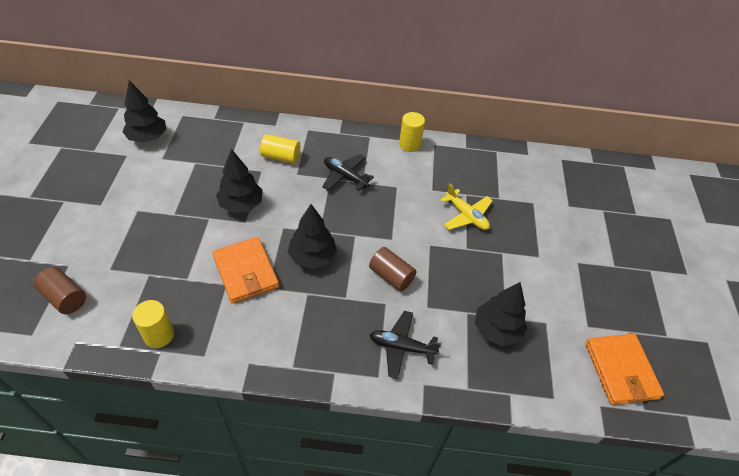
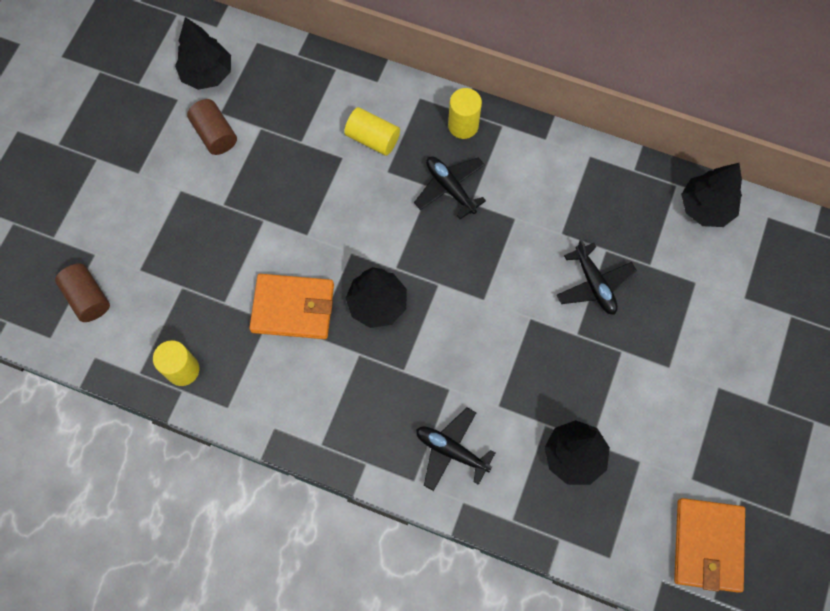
camera: 20 degrees right, 20 degrees up
orange wallet [212,237,279,304] -> orange wallet turned 75 degrees counterclockwise [249,274,334,339]
black tree [216,149,263,213] -> black tree moved to [681,163,742,227]
brown cylinder [369,247,417,291] -> brown cylinder moved to [187,99,237,155]
yellow cylinder [399,112,425,152] -> yellow cylinder moved to [448,88,482,139]
yellow plane [440,183,493,230] -> black plane [557,239,637,315]

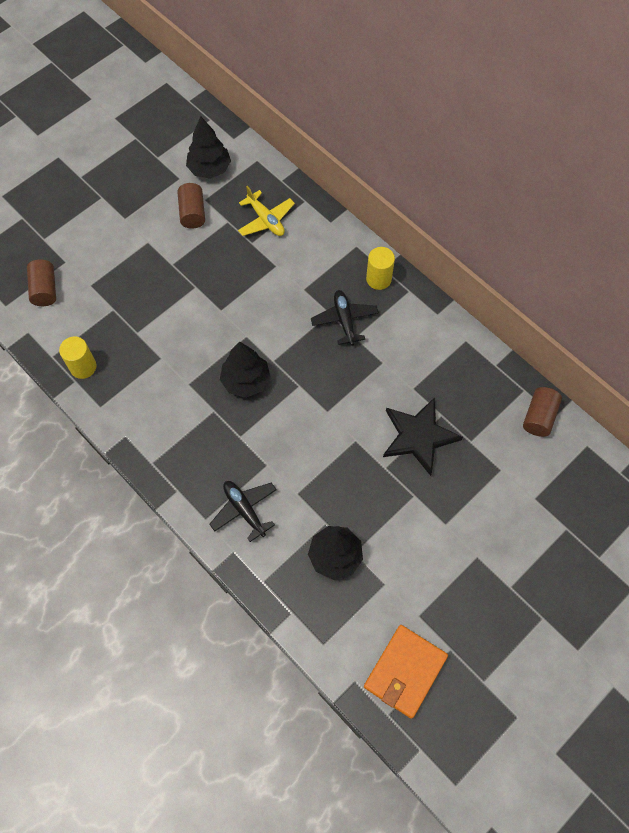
camera: 25 degrees right, 5 degrees down
orange wallet [249,274,334,339] -> none
yellow cylinder [344,107,400,156] -> none
black plane [557,239,637,315] -> black star [383,397,463,476]
black tree [681,163,742,227] -> brown cylinder [523,387,562,437]
none -> yellow plane [238,186,295,236]

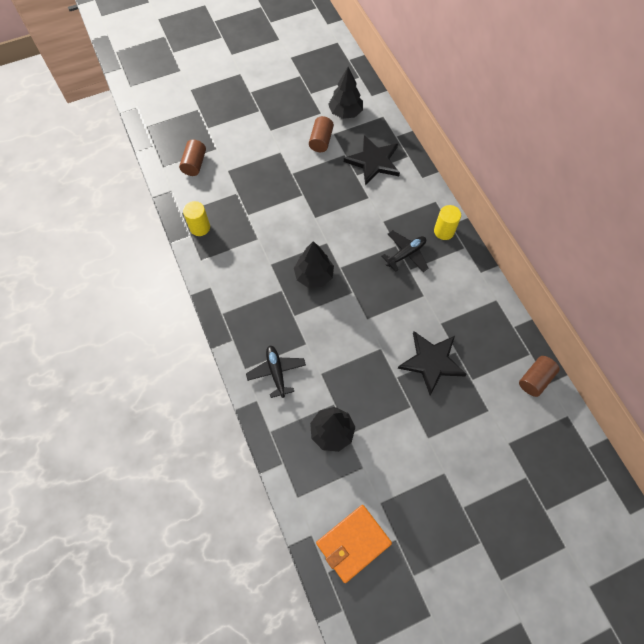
camera: 20 degrees right, 0 degrees up
yellow plane [238,186,295,236] -> black star [344,135,400,186]
black plane [311,290,379,346] -> black plane turned 45 degrees clockwise [382,230,428,272]

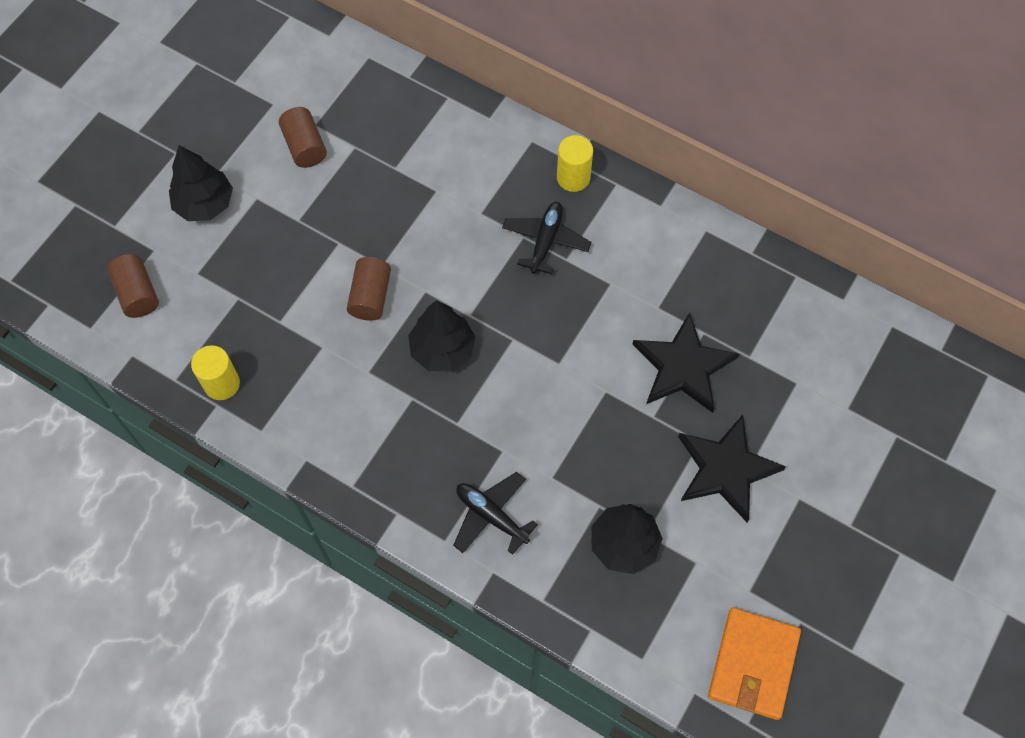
camera: 35 degrees left, 0 degrees up
black tree [328,67,363,119] -> black tree moved to [169,145,233,221]
black star [344,135,400,186] -> black star moved to [678,415,786,522]
brown cylinder [519,356,560,397] -> brown cylinder moved to [347,257,391,321]

